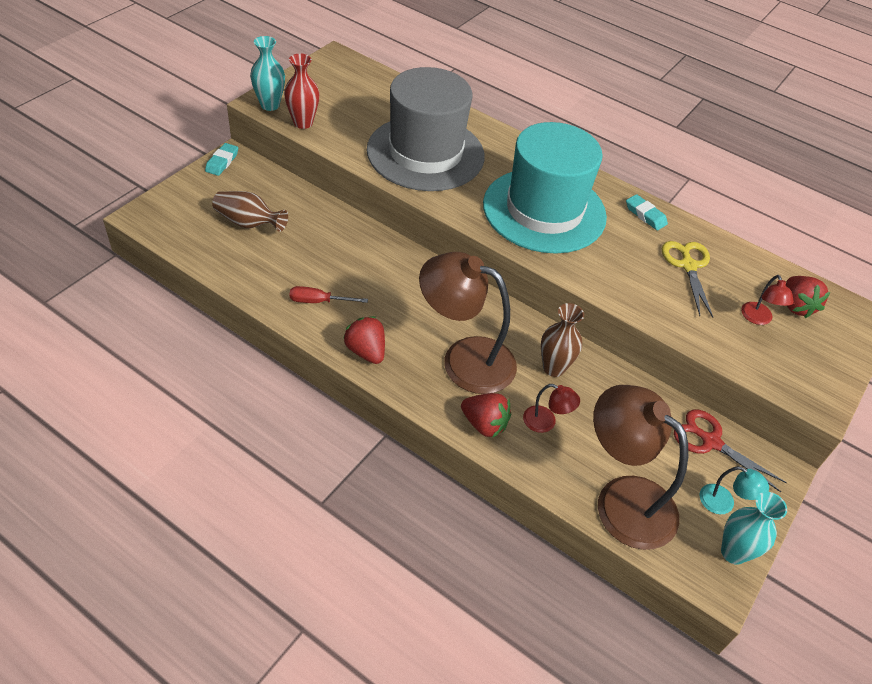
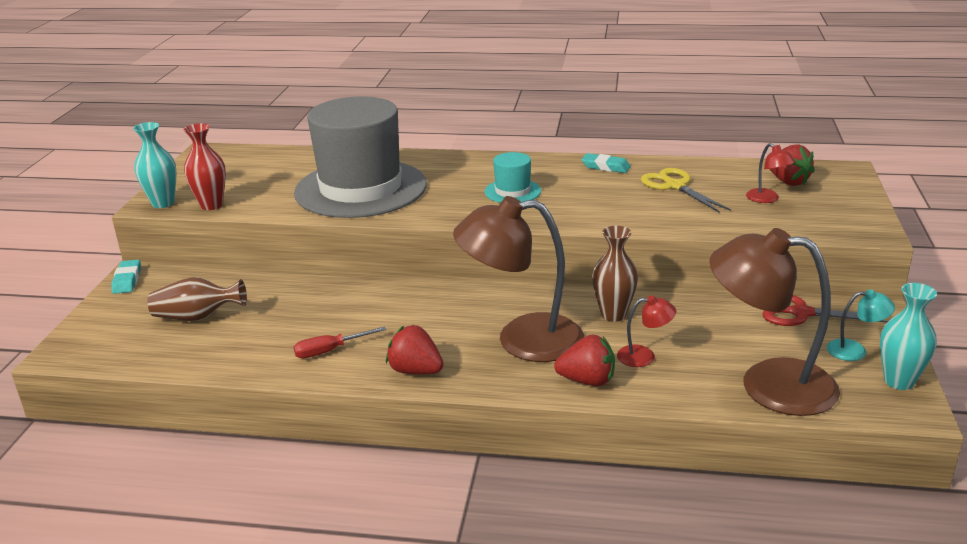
camera: 20 degrees left, 20 degrees down
turquoise hat [483,122,607,254] -> turquoise hat [484,152,541,203], size x0.42

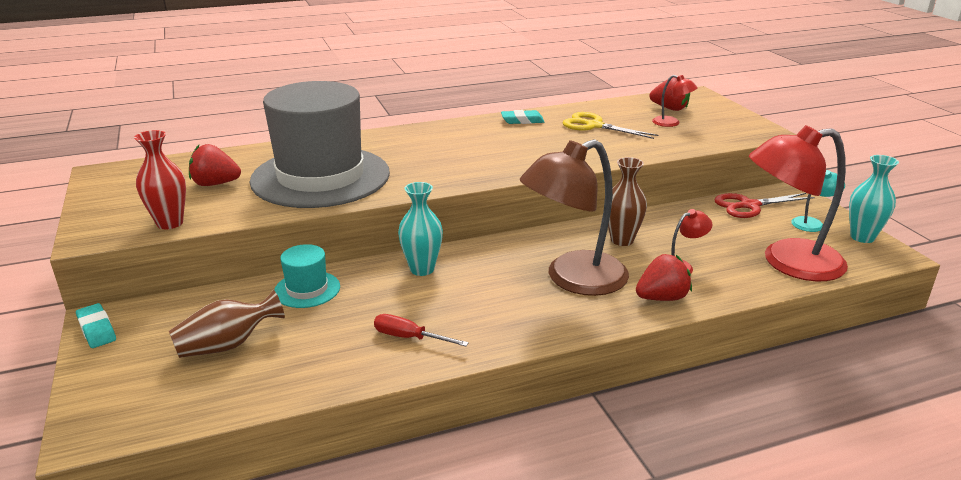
camera: 30 degrees left, 0 degrees up
turquoise vase [133,122,177,208] -> turquoise vase moved to [398,182,443,276]
red screwdriver [294,326,386,358] -> red screwdriver turned 75 degrees clockwise [374,314,469,346]
red strawberry [386,325,444,374] -> red strawberry moved to [189,144,241,186]
turquoise hat [484,152,541,203] -> turquoise hat moved to [274,244,340,308]
brown lamp [709,228,840,416] -> red lamp [749,125,848,281]

